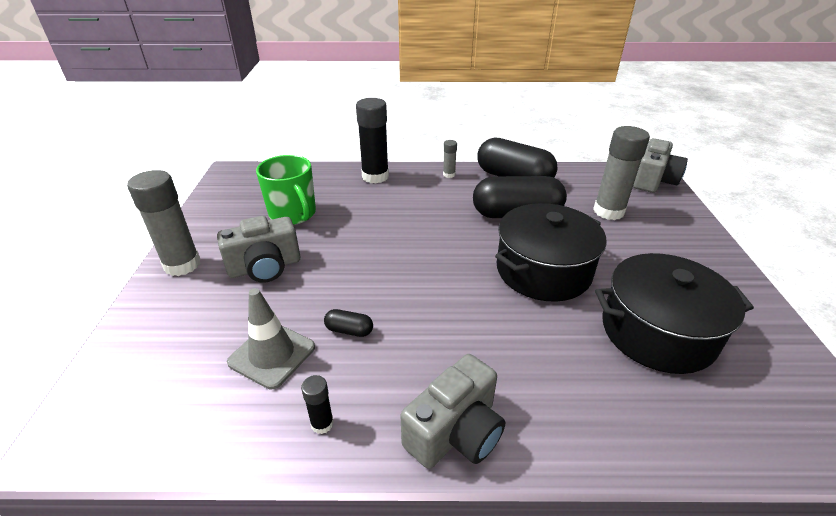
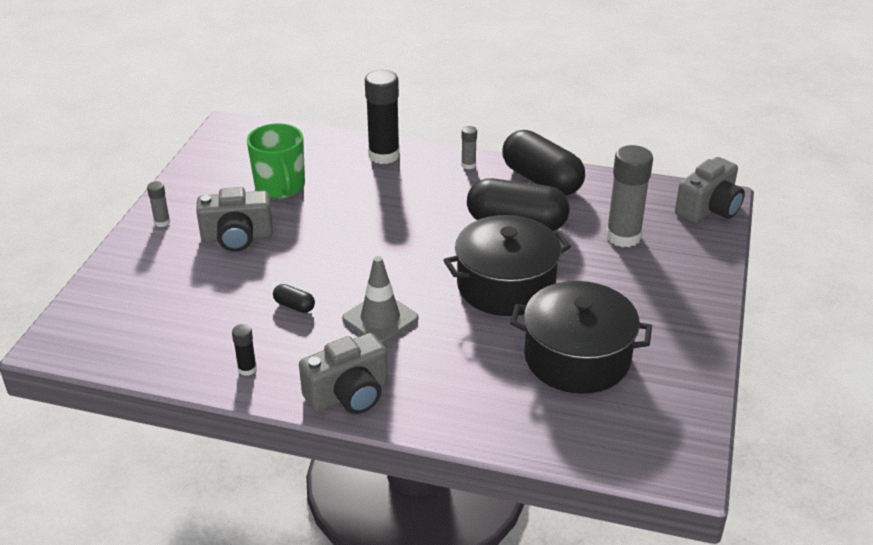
camera: 15 degrees right, 0 degrees up
grey glue stick [127,170,201,276] -> grey glue stick [147,181,170,227], size x0.47
grey traffic cone [227,288,315,390] -> grey traffic cone moved to [342,256,419,344]

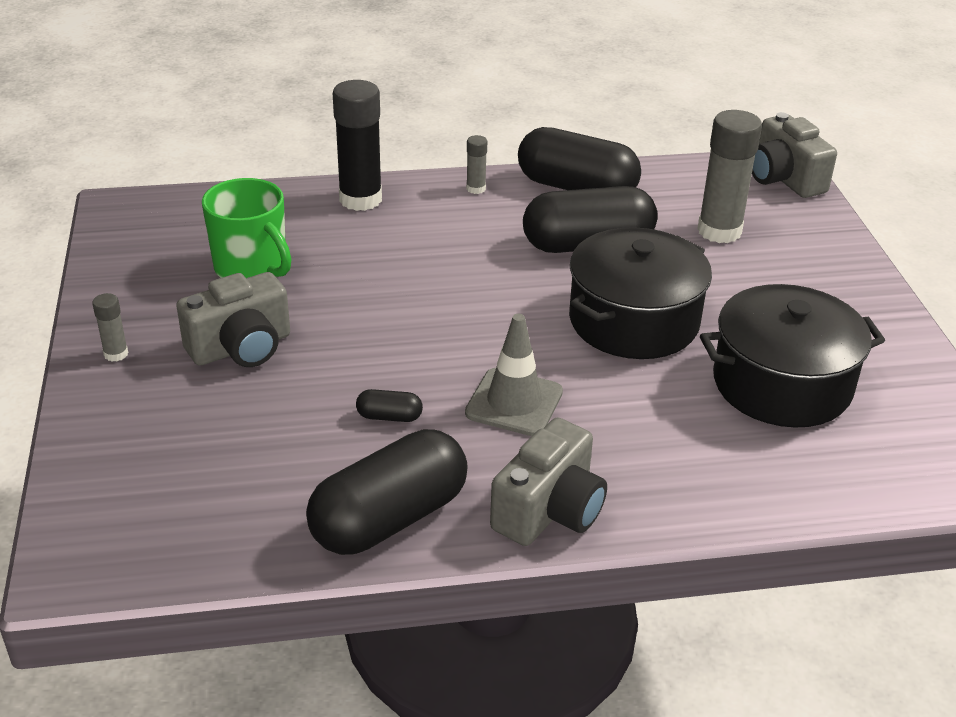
camera: 25 degrees left, 0 degrees up
black glue stick [232,324,257,376] -> black capsule [306,429,468,555]
grey camera [675,157,745,223] -> grey camera turned 135 degrees clockwise [752,112,837,198]

